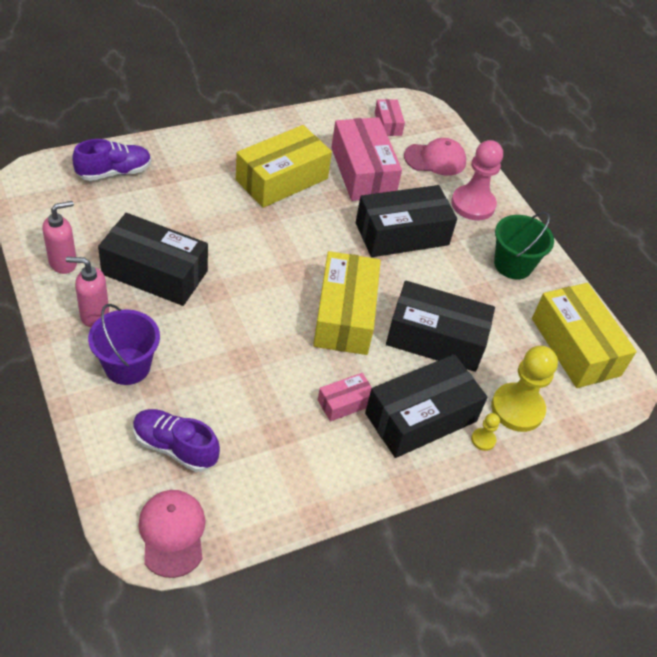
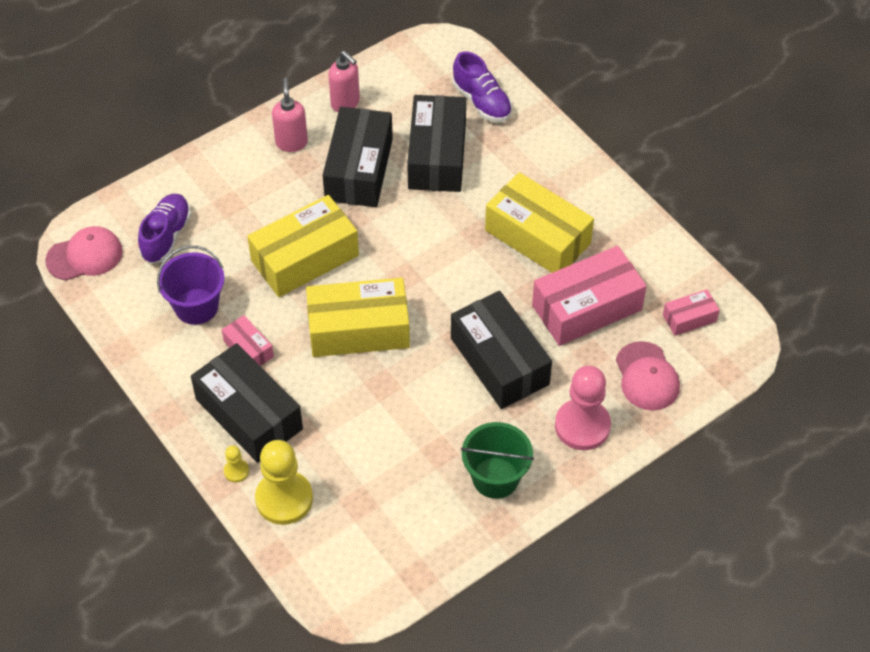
camera: 85 degrees right, 5 degrees up
purple bucket [88,304,160,385] -> purple bucket moved to [157,246,225,325]
black box [386,281,495,372] -> black box moved to [407,95,466,192]
yellow box [532,283,637,388] -> yellow box moved to [247,195,359,297]

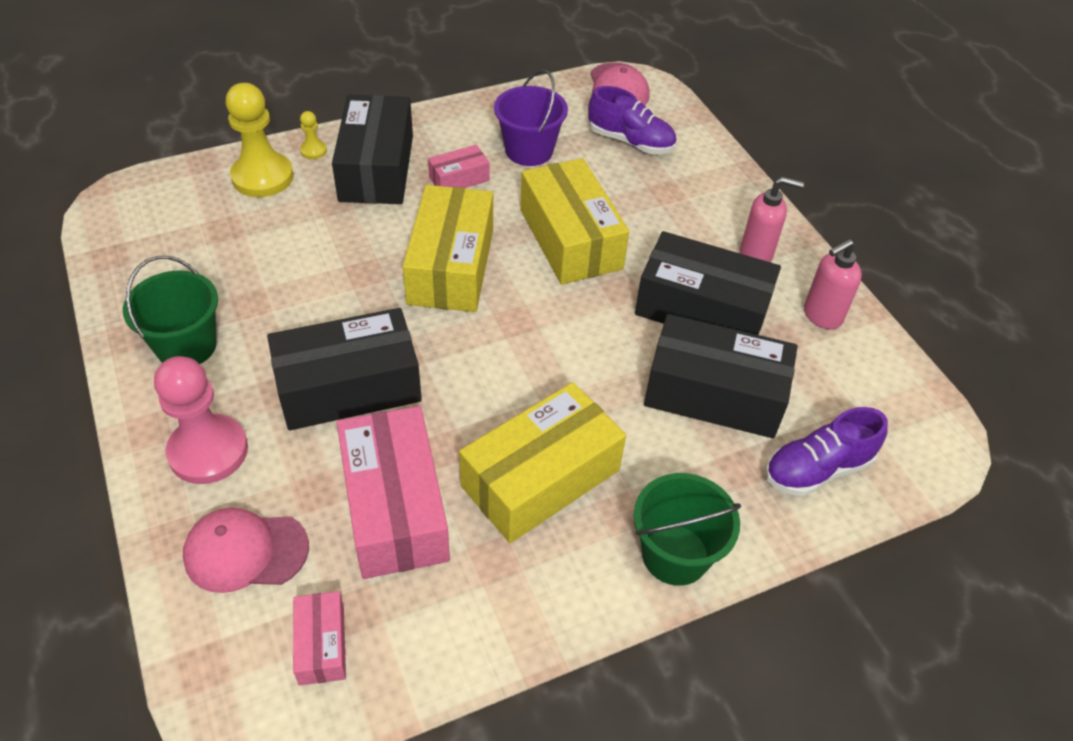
camera: 100 degrees right, 5 degrees down
black box [191,343,303,463] -> black box turned 60 degrees counterclockwise [332,95,413,204]
none -> green bucket [634,473,741,586]

